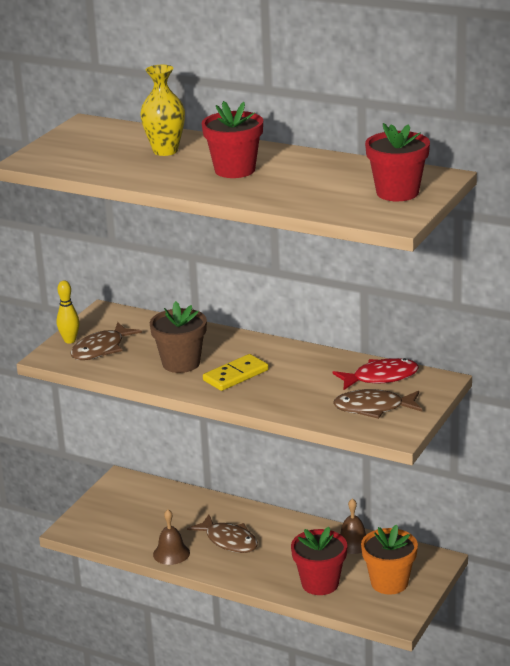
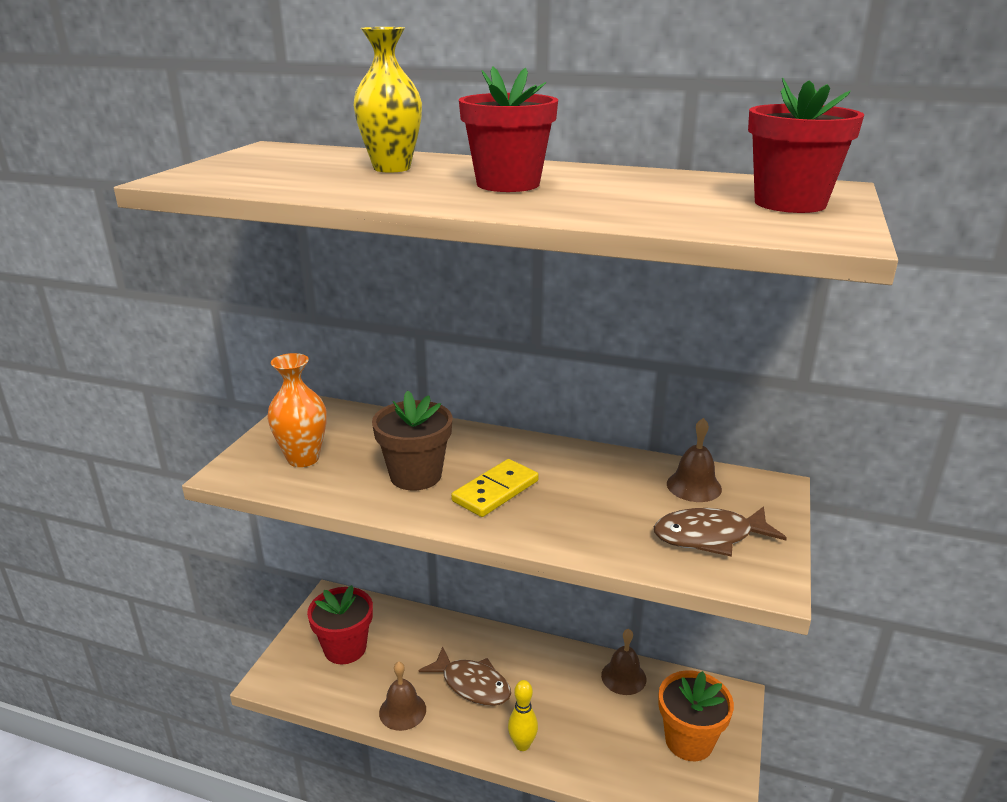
camera: 10 degrees left, 0 degrees up
yellow bowling pin [57,280,80,344] -> yellow bowling pin moved to [508,680,538,751]
brown fish [70,322,142,360] -> orange vase [267,353,327,467]
red flower pot [291,527,347,595] -> red flower pot moved to [307,585,373,664]
red fish [332,358,419,390] -> brown bell [667,418,722,502]

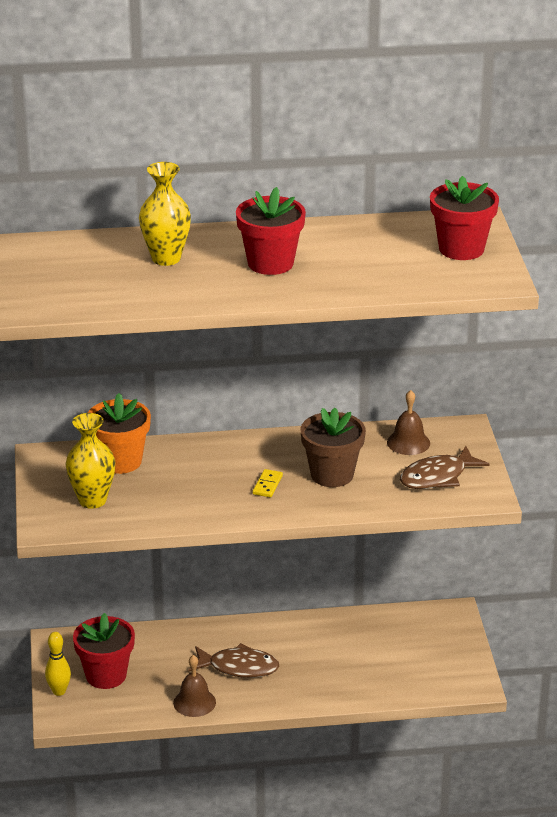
camera: 25 degrees left, 5 degrees up
orange vase [267,353,327,467] -> yellow vase [65,413,115,509]
brown flower pot [372,390,453,491] -> brown flower pot moved to [300,408,366,487]
yellow domino [451,459,539,517] -> yellow domino [253,469,283,497], size x0.57
yellow bowling pin [508,680,538,751] -> yellow bowling pin moved to [45,632,71,696]
brown bell [601,629,646,695] -> none
orange flower pot [658,670,734,761] -> orange flower pot moved to [88,393,151,474]

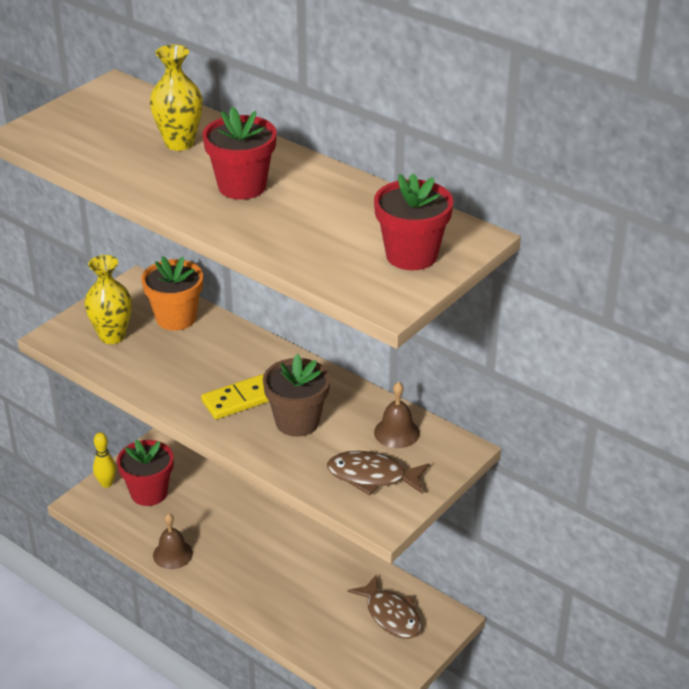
camera: 45 degrees right, 5 degrees up
brown fish [189,643,279,678] -> brown fish moved to [348,575,422,639]
yellow domino [253,469,283,497] -> yellow domino [201,374,269,419], size x1.74

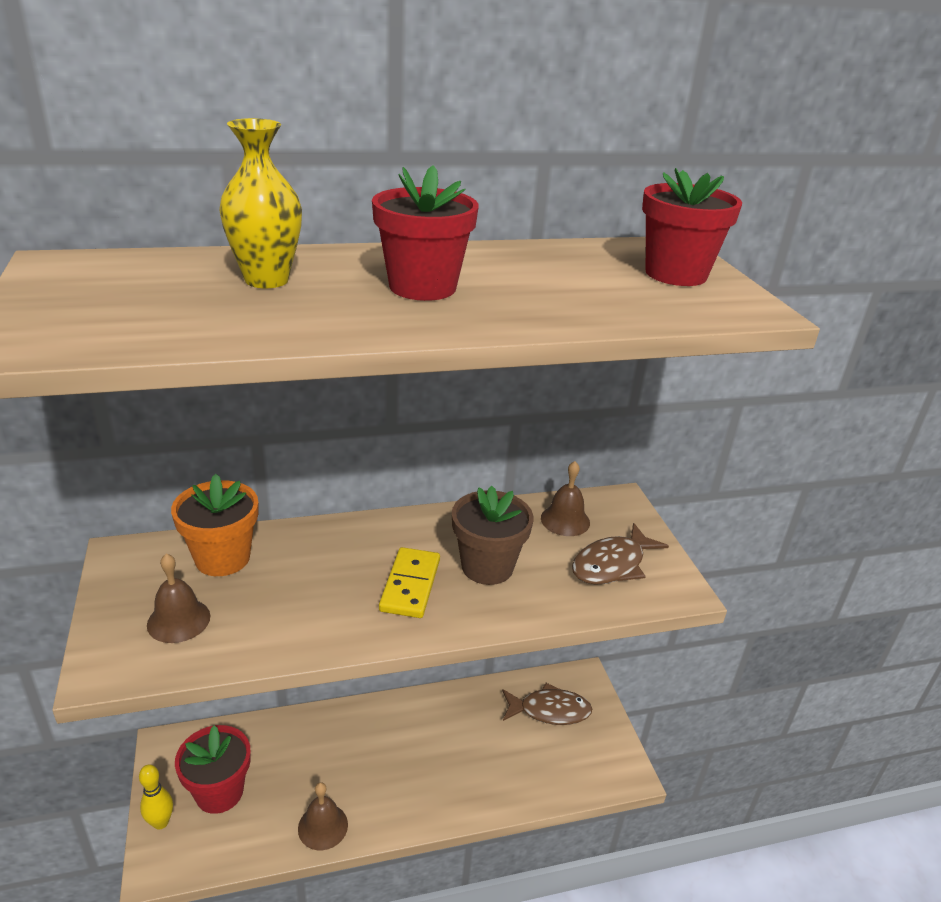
camera: 55 degrees left, 5 degrees down
yellow vase [85,255,132,344] -> brown bell [147,554,210,643]

